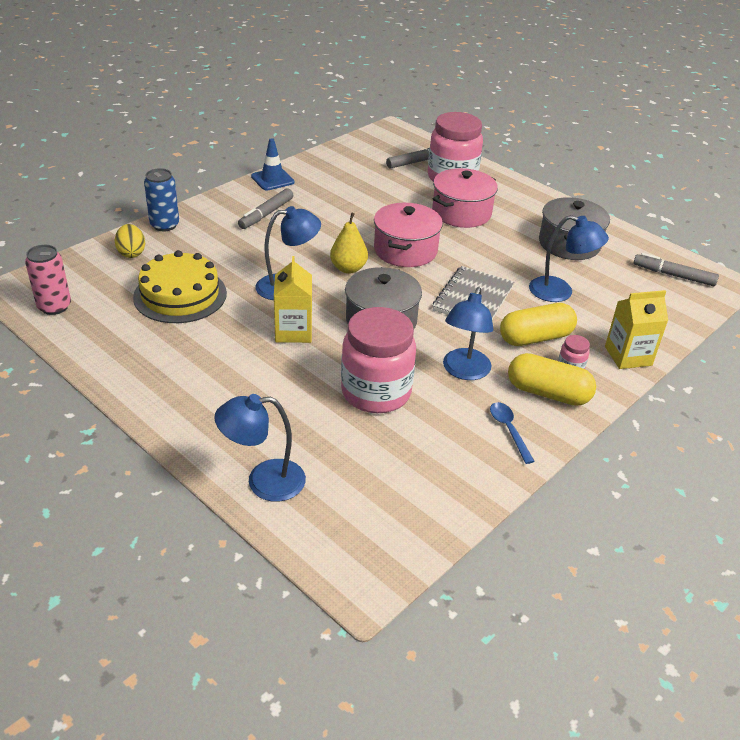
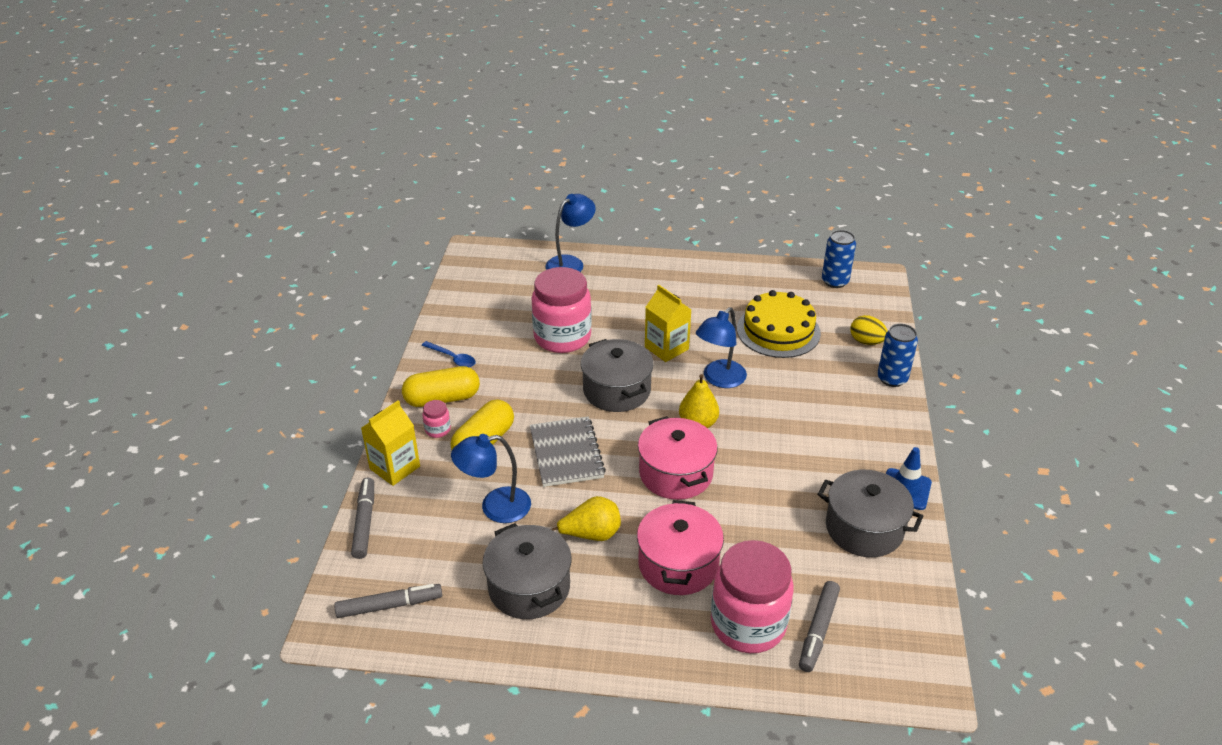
camera: 145 degrees right, 0 degrees up
pink can [25,245,71,315] -> blue can [822,230,856,288]
grey marker [238,188,293,229] -> grey marker moved to [351,478,374,559]
blue lamp [443,287,493,380] -> none
none -> yellow pear [551,496,621,541]
none -> grey pot [817,470,923,557]

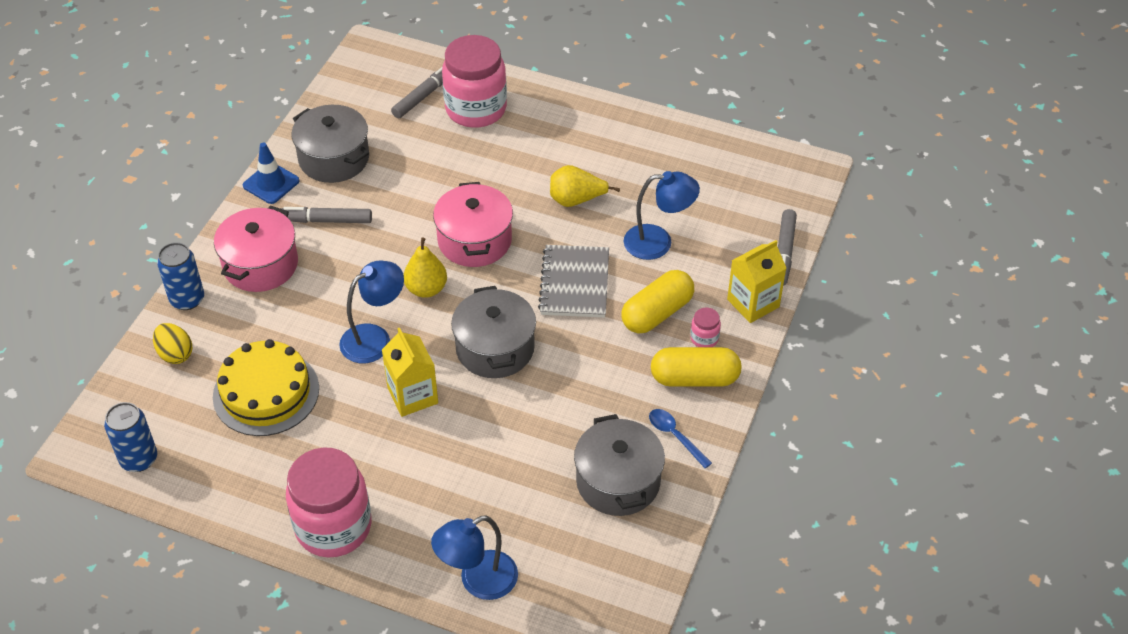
camera: 165 degrees left, 10 degrees up
grey marker [334,584,442,618] -> grey marker moved to [280,207,372,223]
grey pot [483,523,571,619] -> grey pot moved to [574,414,665,516]
pink jar [531,267,592,353] -> pink jar moved to [286,447,371,557]
pink pot [637,500,724,595] -> pink pot moved to [214,206,298,292]

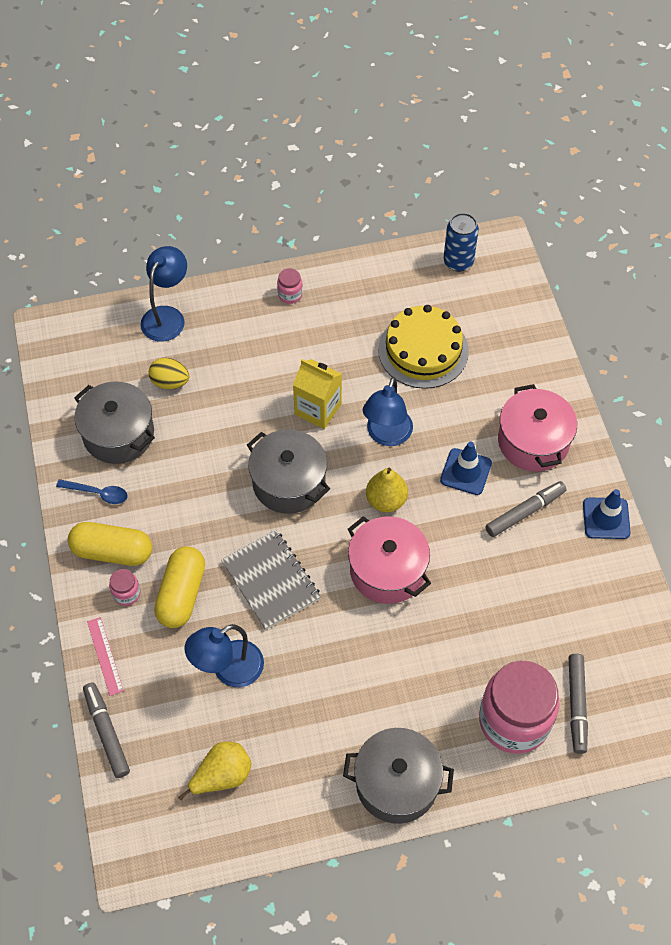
camera: 145 degrees right, 10 degrees up
yellow egg [153,323,192,364] -> yellow egg moved to [149,358,189,389]
blue can [157,242,204,310] -> none
pink jar [286,447,371,557] -> pink jar [277,268,303,304], size x0.41
grey pot [292,105,369,183] -> grey pot moved to [343,728,454,824]
yellow pear [550,165,620,207] -> yellow pear moved to [178,742,251,800]
yellow capsule [651,347,742,387] -> yellow capsule turned 45 degrees clockwise [68,522,152,566]
yellow carton [727,240,786,323] -> pink ruler [87,617,124,696]
none -> blue traffic cone [440,442,492,495]

